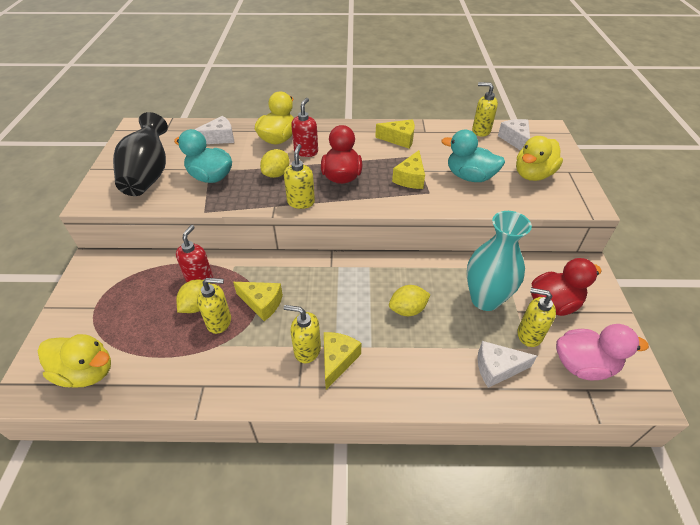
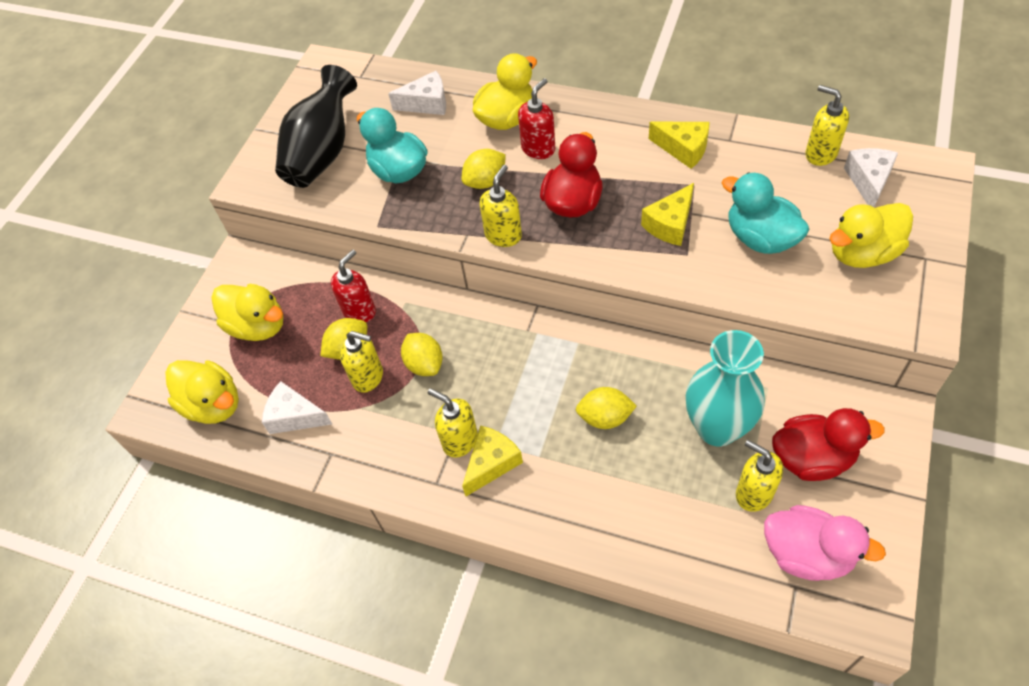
camera: 25 degrees right, 10 degrees up
yellow cheese [233,282,283,321] -> yellow lemon [401,333,443,376]
white cheese [478,341,537,388] -> white cheese moved to [262,381,332,434]
none -> yellow duck [211,284,283,341]

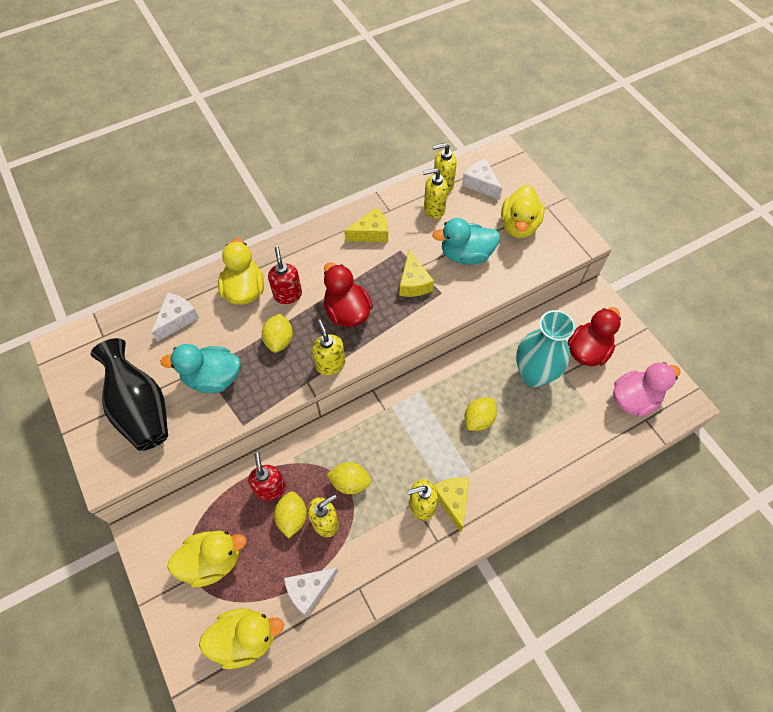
camera: 55 degrees left, 5 degrees up
yellow soap dispenser [736,440,783,512] -> yellow soap dispenser moved to [423,168,448,219]

